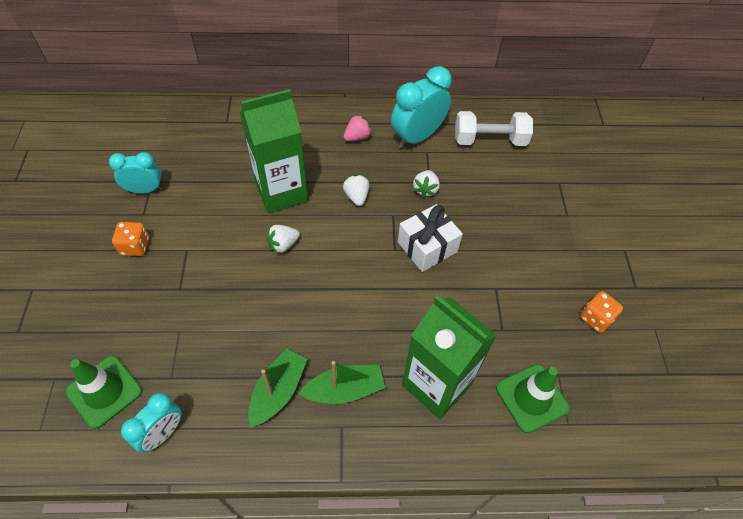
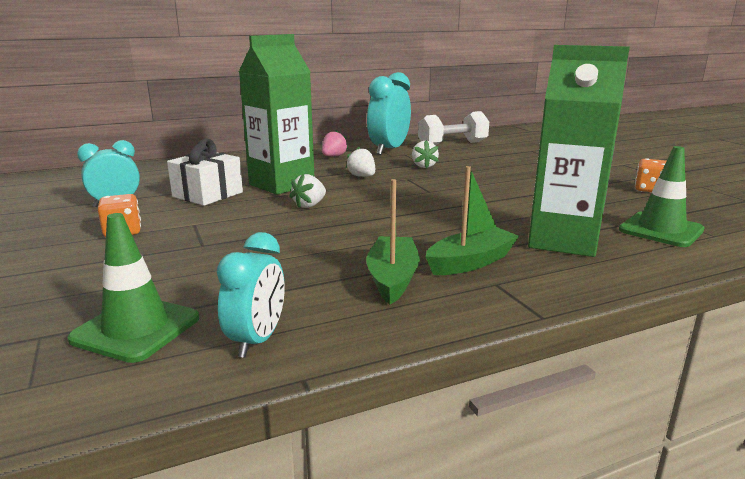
camera: 20 degrees left, 35 degrees down
white gift [398,204,463,272] -> white gift moved to [167,138,243,206]

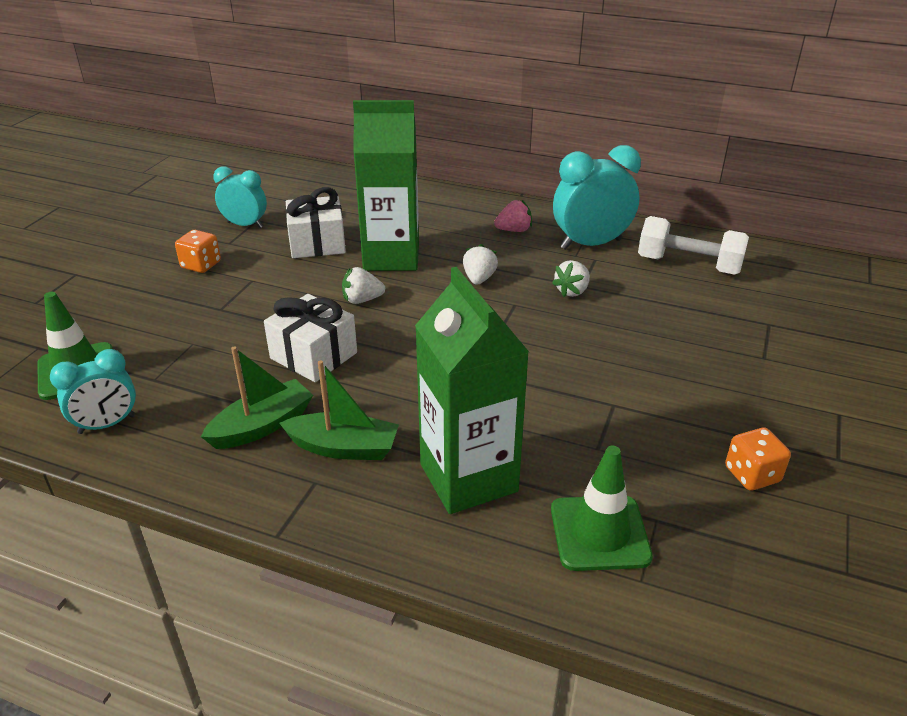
camera: 45 degrees right, 15 degrees up
none -> white gift [264,294,357,382]

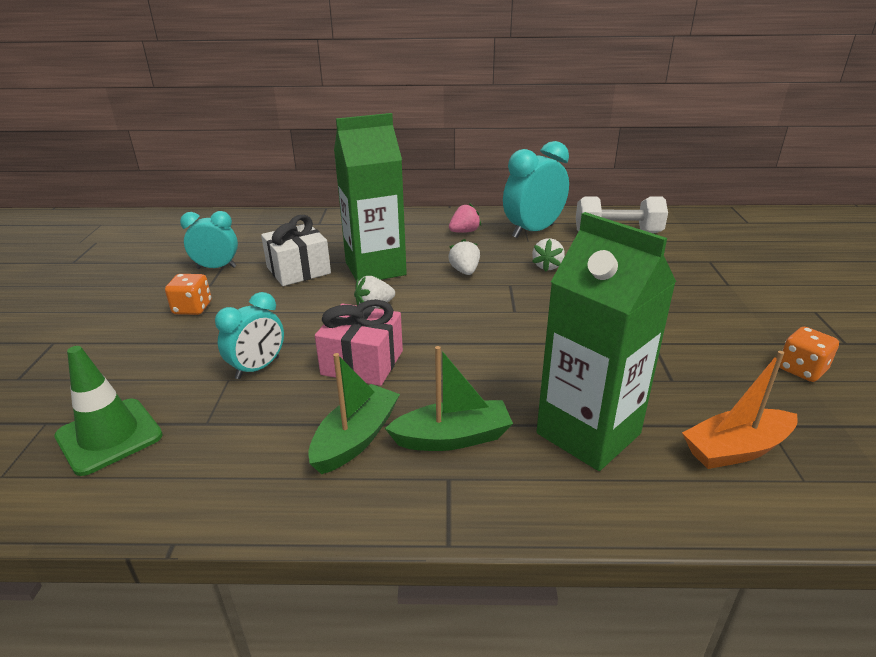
camera: 20 degrees left, 5 degrees down
turquoise clock [50,349,136,434] -> turquoise clock moved to [215,292,284,379]
white gift [264,294,357,382] -> pink gift [315,299,403,386]
green traffic cone [551,446,653,571] -> orange boat [682,351,798,469]

